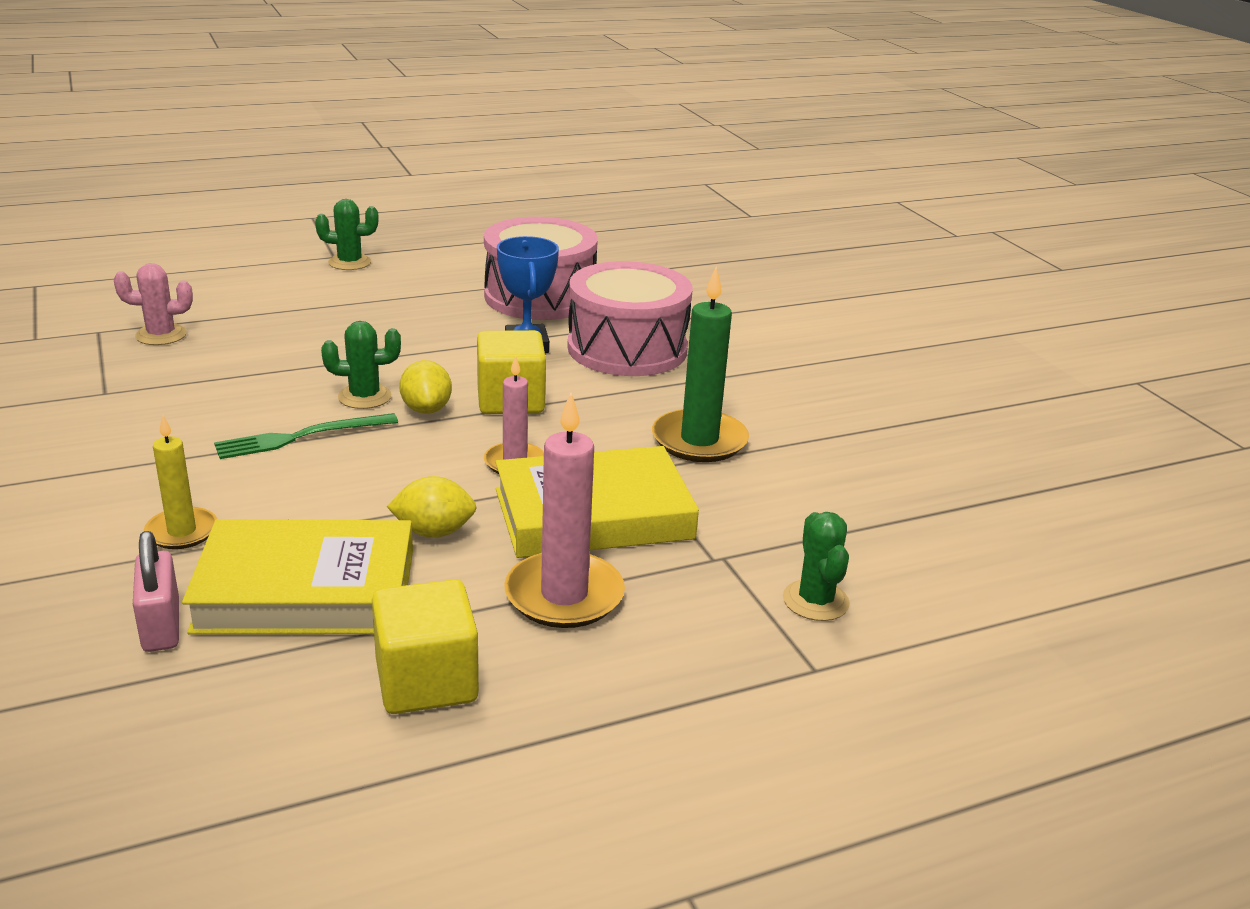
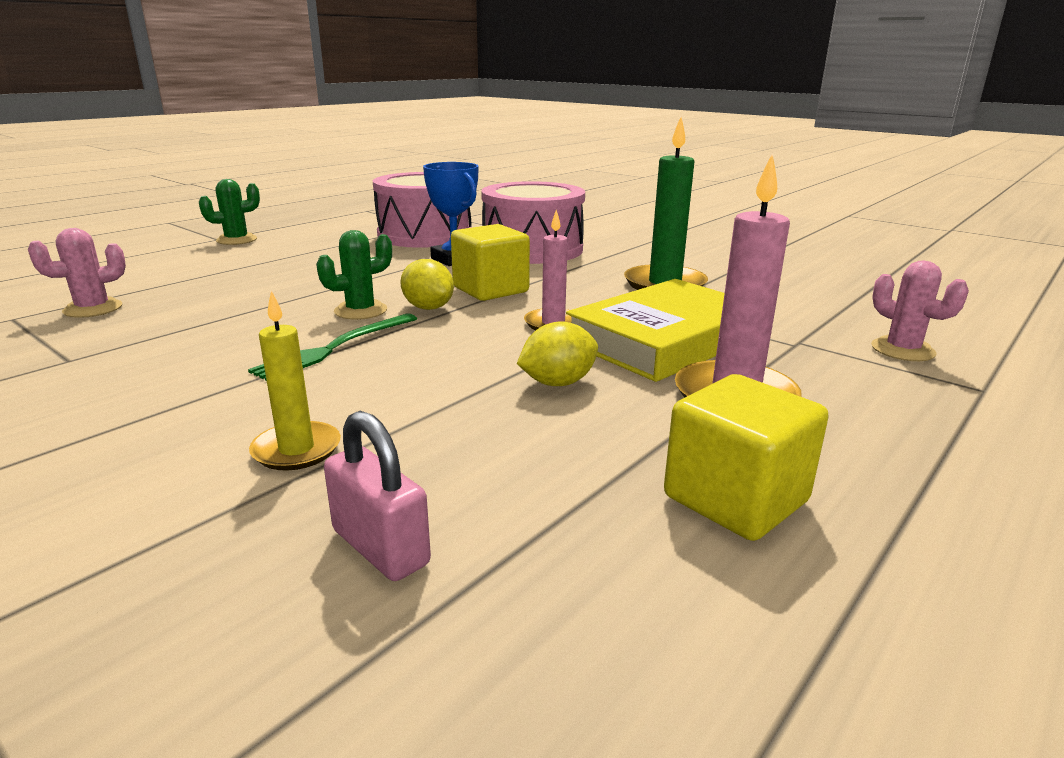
camera: 25 degrees left, 5 degrees down
yellow book [182,519,413,635] -> none
green cactus [783,512,850,621] -> pink cactus [871,261,969,361]

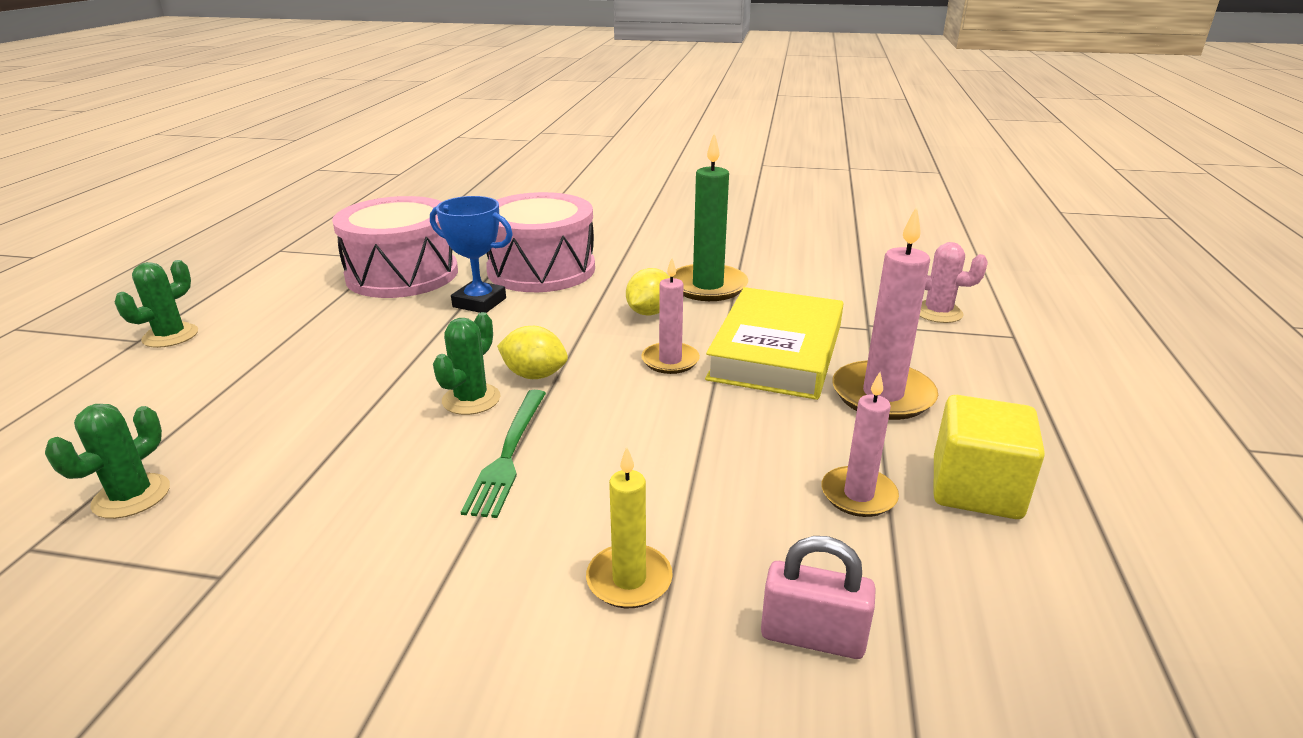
camera: 30 degrees left, 5 degrees up
pink cactus [28,228,126,318] -> green cactus [45,404,170,519]
yellow cube [451,224,530,301] -> none
yellow lemon [517,321,598,386] -> yellow lemon moved to [626,268,670,316]
none -> pink candle [821,372,899,517]

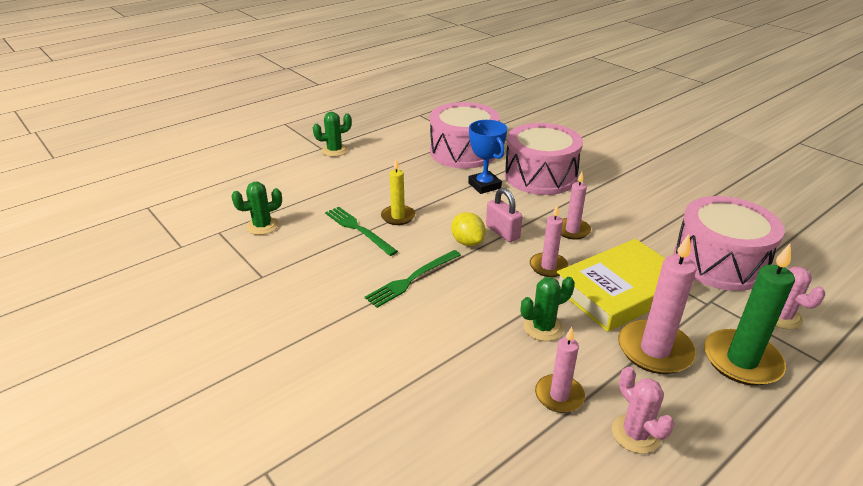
camera: 40 degrees right, 5 degrees up
green cactus [433,312,500,415] -> green cactus moved to [521,277,575,341]
yellow candle [586,447,673,608] -> yellow candle moved to [381,159,415,225]
yellow lemon [626,268,670,316] -> pink candle [561,171,591,240]
green candle [669,133,748,301] -> green candle moved to [704,244,795,386]
pink padlock [761,536,876,659] -> pink padlock moved to [486,188,522,242]
yellow cube [934,395,1045,519] -> pink cactus [612,367,675,454]
none -> green fork [325,207,398,256]
none -> pink drum [674,196,785,291]

